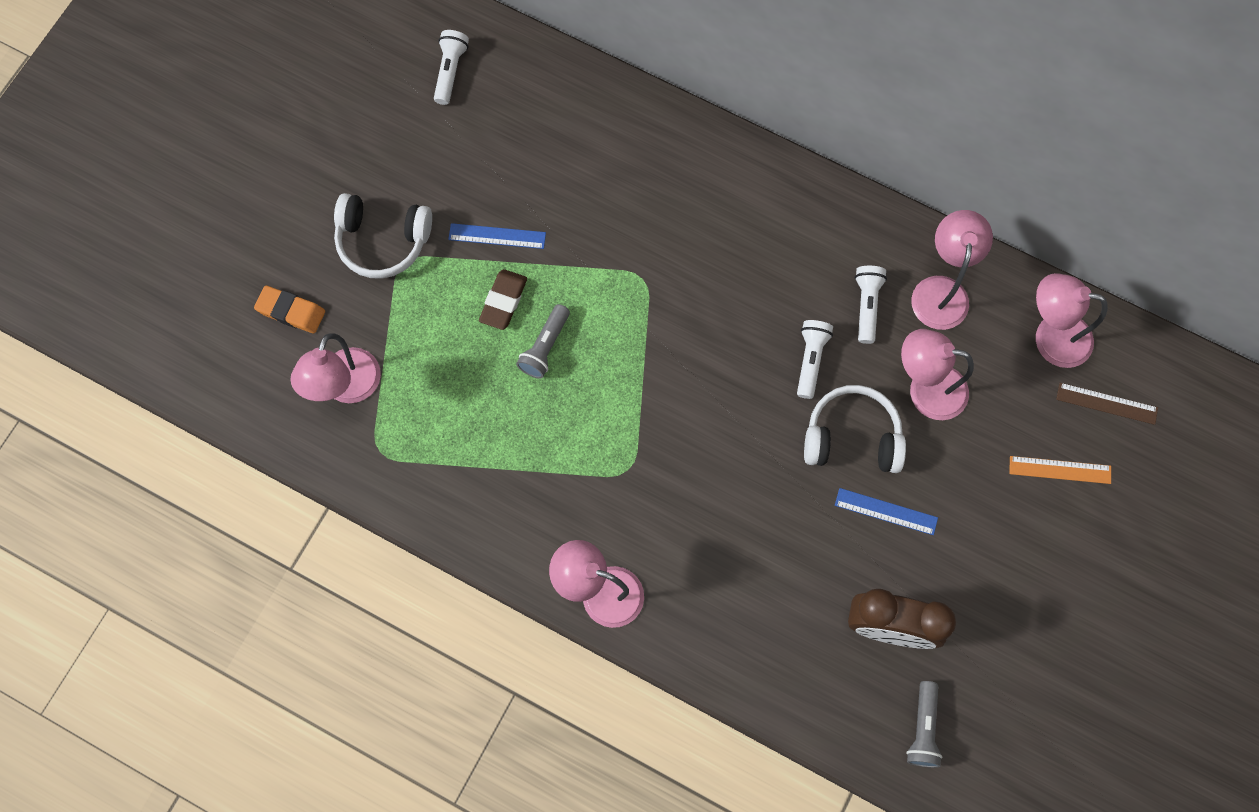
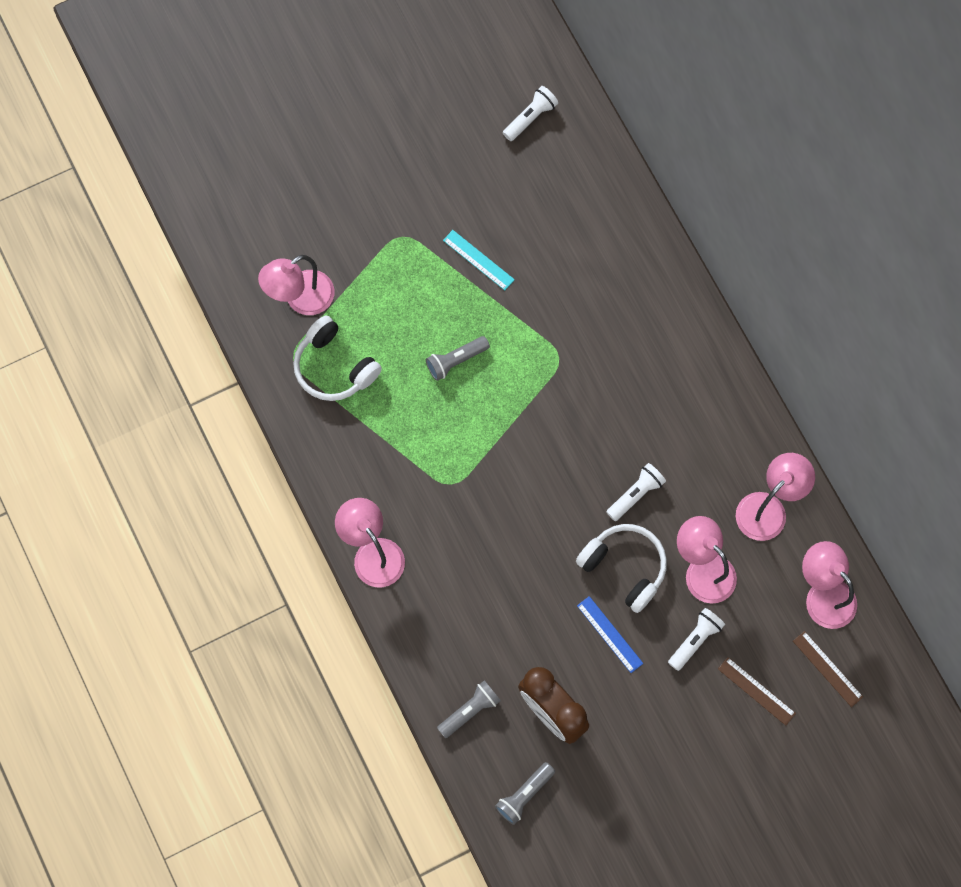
camera: 35 degrees right, 0 degrees up
orange eraser [254,286,325,334] -> none
white headphones [334,193,432,279] -> white headphones moved to [293,315,382,401]
blue ruler [448,223,546,249] -> turquoise ruler [443,230,515,290]
brown eraser [479,269,527,330] -> none
white flashlight [855,266,887,344] -> white flashlight moved to [668,608,725,671]
orange ruler [1009,456,1111,484] -> brown ruler [718,657,796,725]
none -> grey flashlight [437,680,501,738]

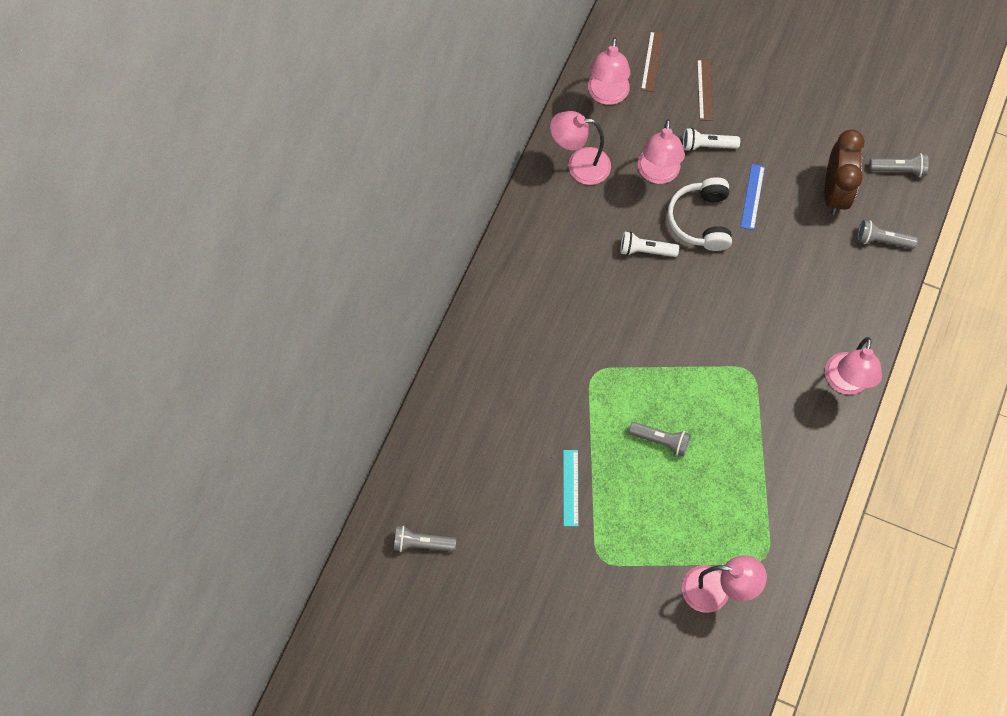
camera: 130 degrees left, 5 degrees down
white headphones [293,315,382,401] -> none
white flashlight [503,86,558,141] -> grey flashlight [394,526,456,552]

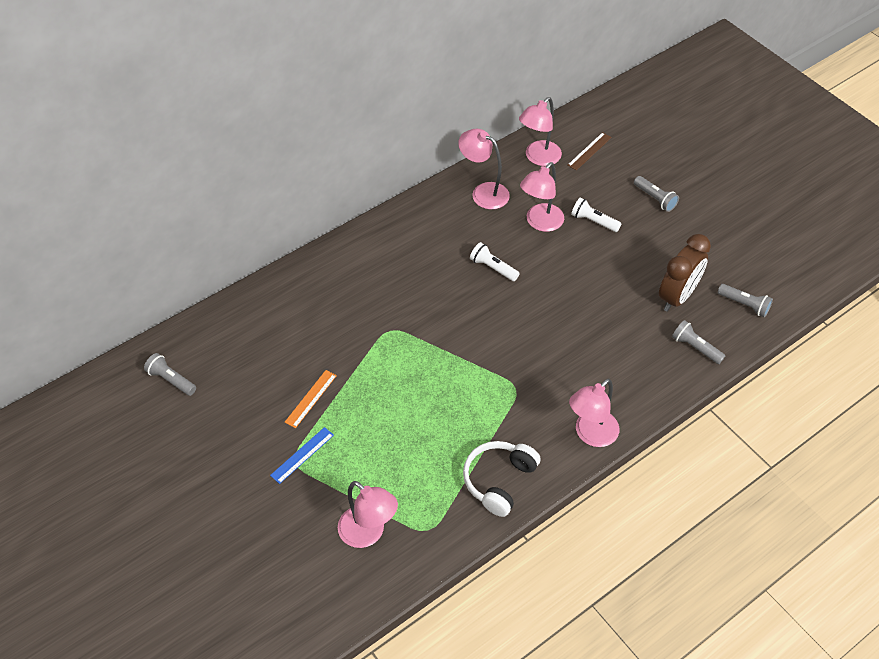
camera: 30 degrees right, 15 degrees down
turquoise ruler [563,450,578,526] -> orange ruler [285,370,337,428]
grey flashlight [628,422,691,457] -> grey flashlight moved to [634,176,679,212]
white headphones [667,177,732,251] -> white headphones moved to [463,441,540,517]
brown ruler [697,59,713,121] -> none
blue ruler [741,164,765,230] -> blue ruler moved to [270,427,334,484]

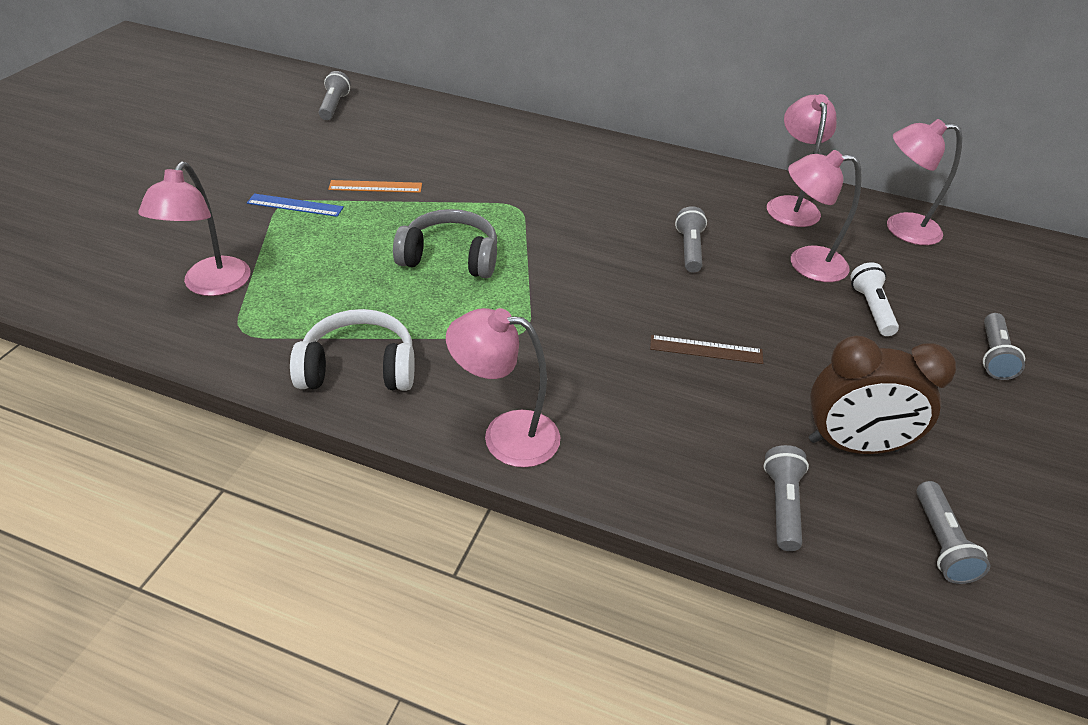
camera: 55 degrees right, 10 degrees down
white flashlight [470,242,520,281] -> grey flashlight [675,206,707,273]
brown ruler [567,132,612,171] -> brown ruler moved to [650,335,763,364]
none -> grey headphones [393,209,497,278]

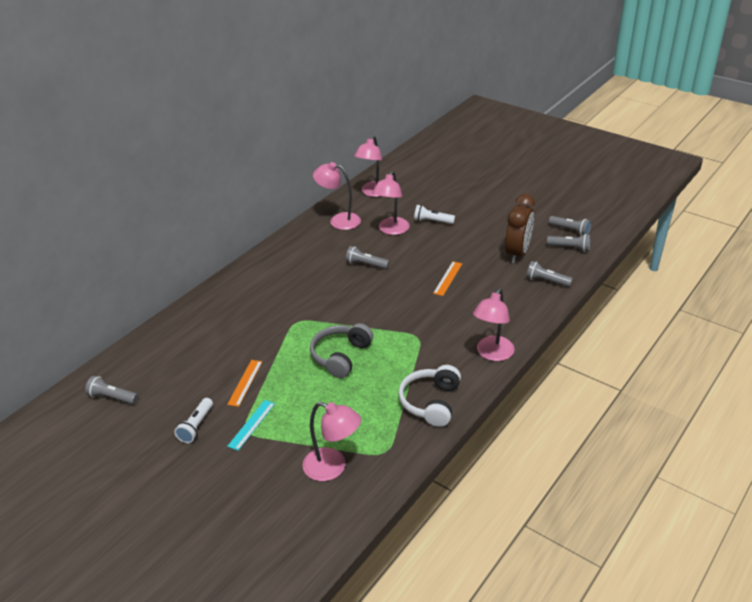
camera: 70 degrees left, 5 degrees down
blue ruler [247,194,344,217] -> turquoise ruler [227,400,275,451]
brown ruler [650,335,763,364] -> orange ruler [433,261,462,296]
grey flashlight [983,313,1025,380] -> grey flashlight moved to [549,216,591,236]
none -> white flashlight [174,398,213,443]

